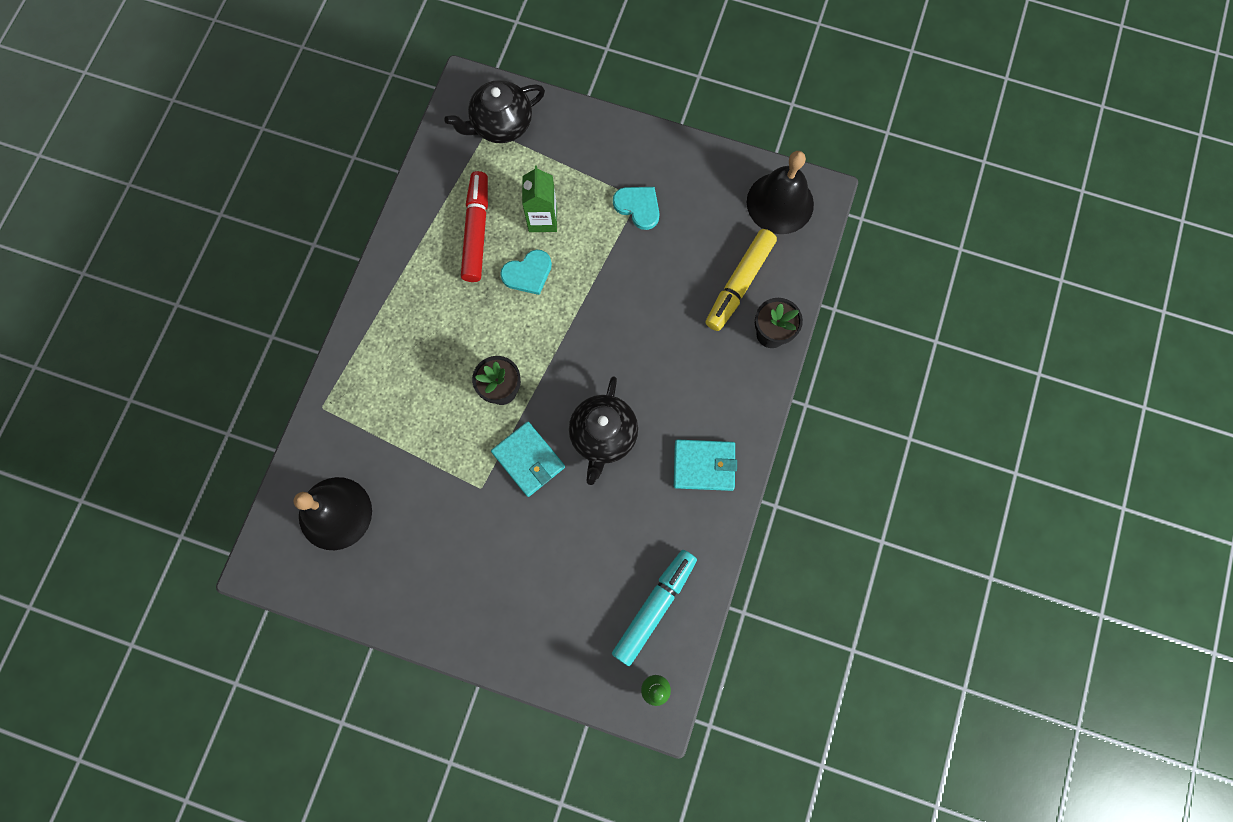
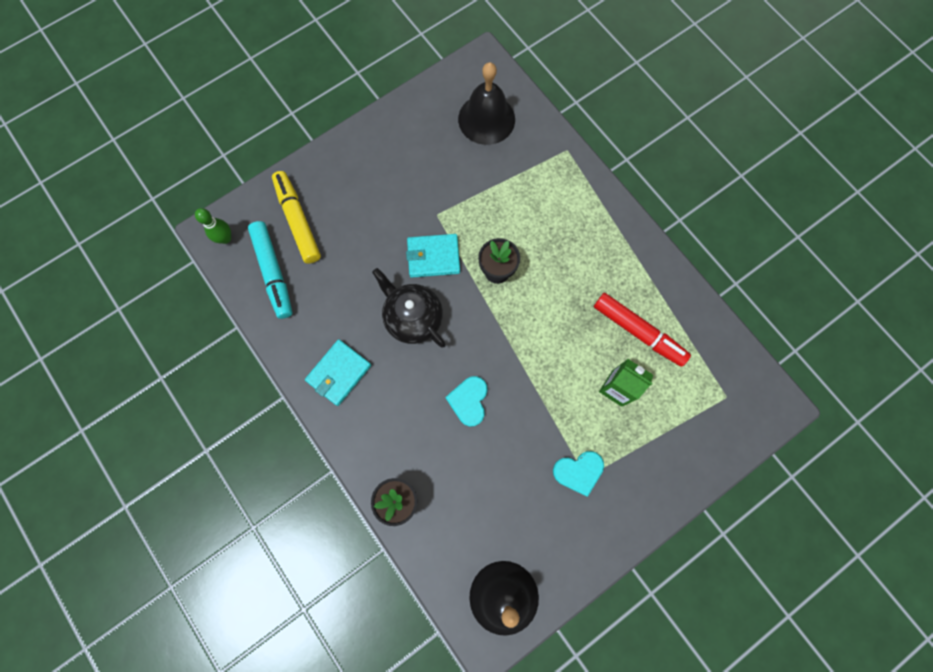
camera: 125 degrees right, 0 degrees up
black teapot [444,80,545,143] -> none
turquoise heart [500,250,552,295] -> turquoise heart moved to [445,376,488,427]
yellow marker [706,229,777,331] -> yellow marker moved to [272,171,321,264]

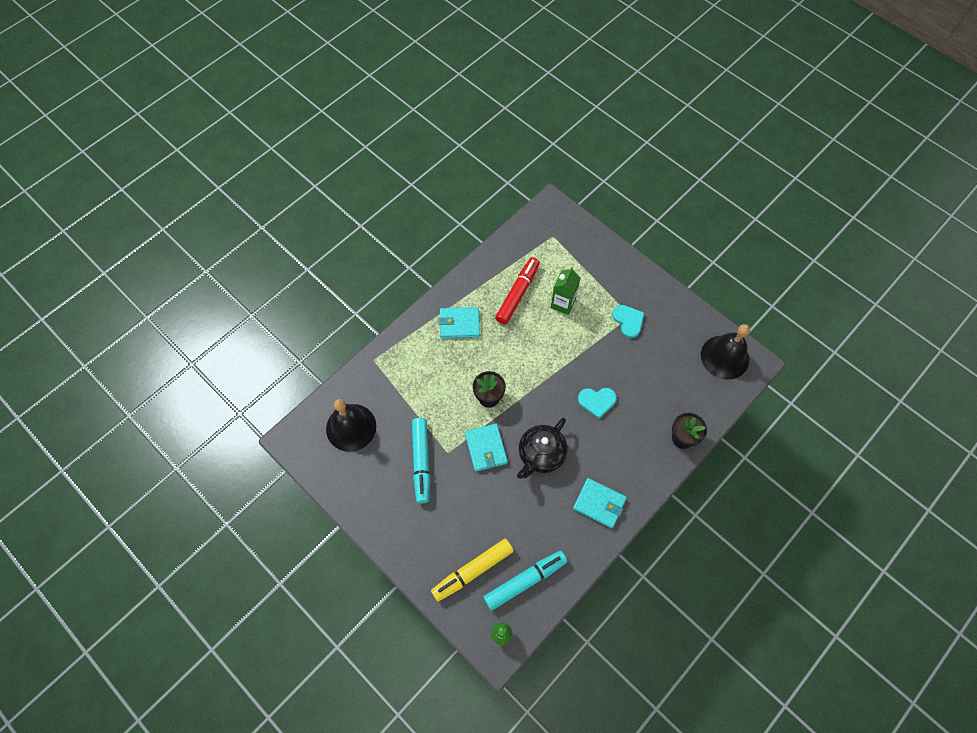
camera: 100 degrees left, 10 degrees down
none -> turquoise marker [412,418,430,503]
none -> turquoise wallet [439,307,480,338]

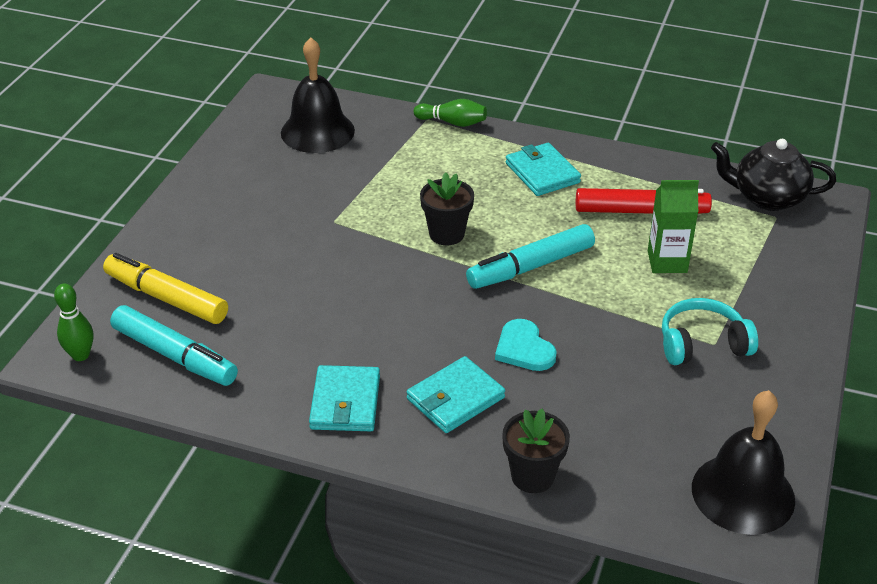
camera: 65 degrees right, 25 degrees down
turquoise marker [412,418,430,503] -> turquoise marker moved to [466,224,595,289]
turquoise wallet [465,424,508,472] -> turquoise wallet moved to [407,356,505,433]
black teapot [517,418,568,479] -> black teapot moved to [711,139,836,211]
turquoise heart [612,305,644,338] -> turquoise headphones [662,298,758,365]
none -> green bowling pin [414,99,487,127]

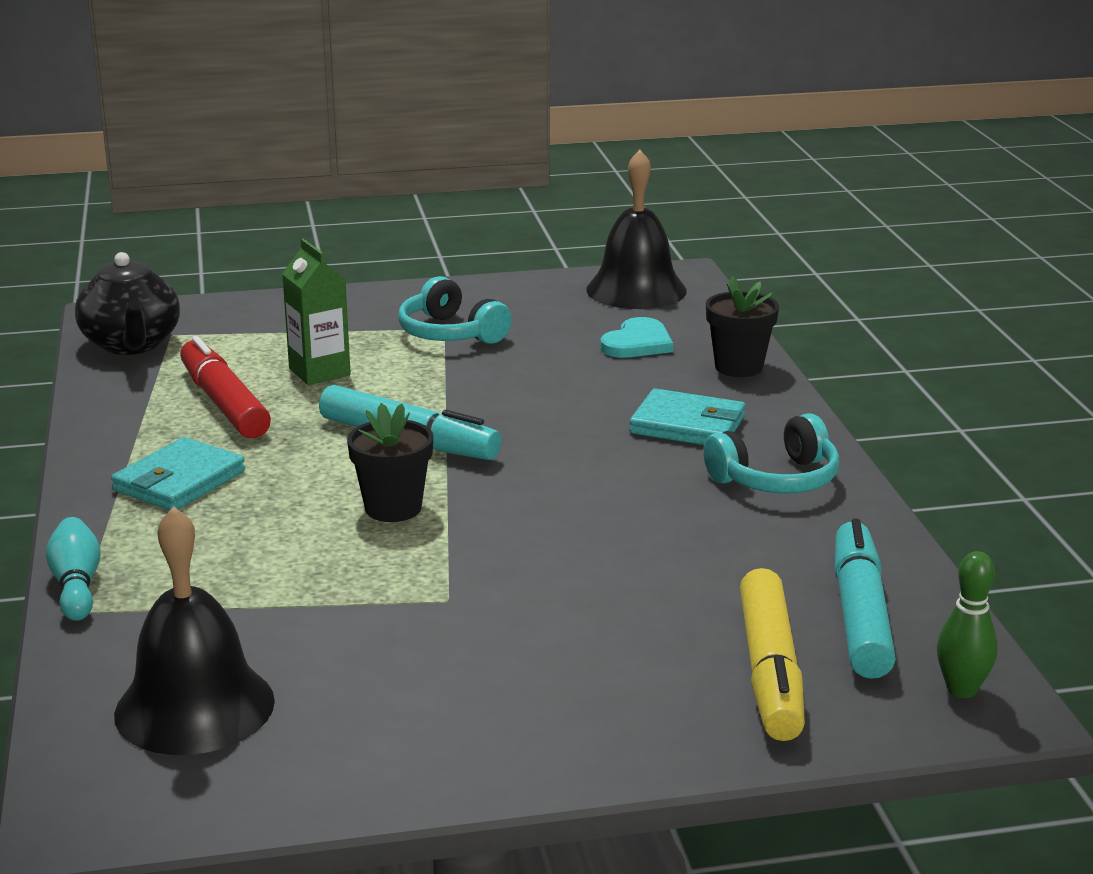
camera: 120 degrees left, 15 degrees down
turquoise wallet [309,365,380,431] -> turquoise headphones [703,413,839,494]
green bowling pin [414,99,487,127] -> turquoise bowling pin [46,517,101,621]
turquoise heart [495,319,557,371] -> turquoise heart moved to [600,317,673,358]

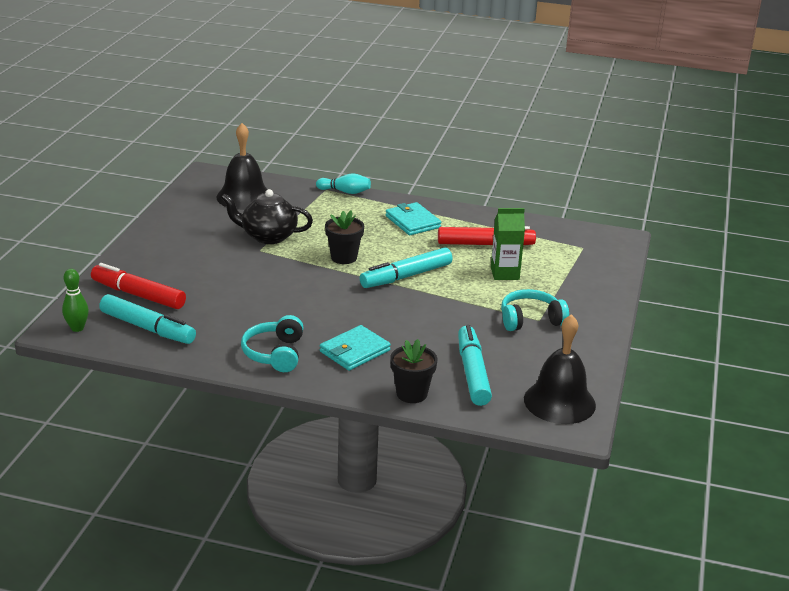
camera: 115 degrees right, 5 degrees up
black teapot [75,252,180,355] -> black teapot moved to [221,189,313,244]
turquoise heart [600,317,673,358] -> turquoise marker [458,325,492,406]
yellow marker [740,568,805,741] -> red marker [91,263,186,309]

